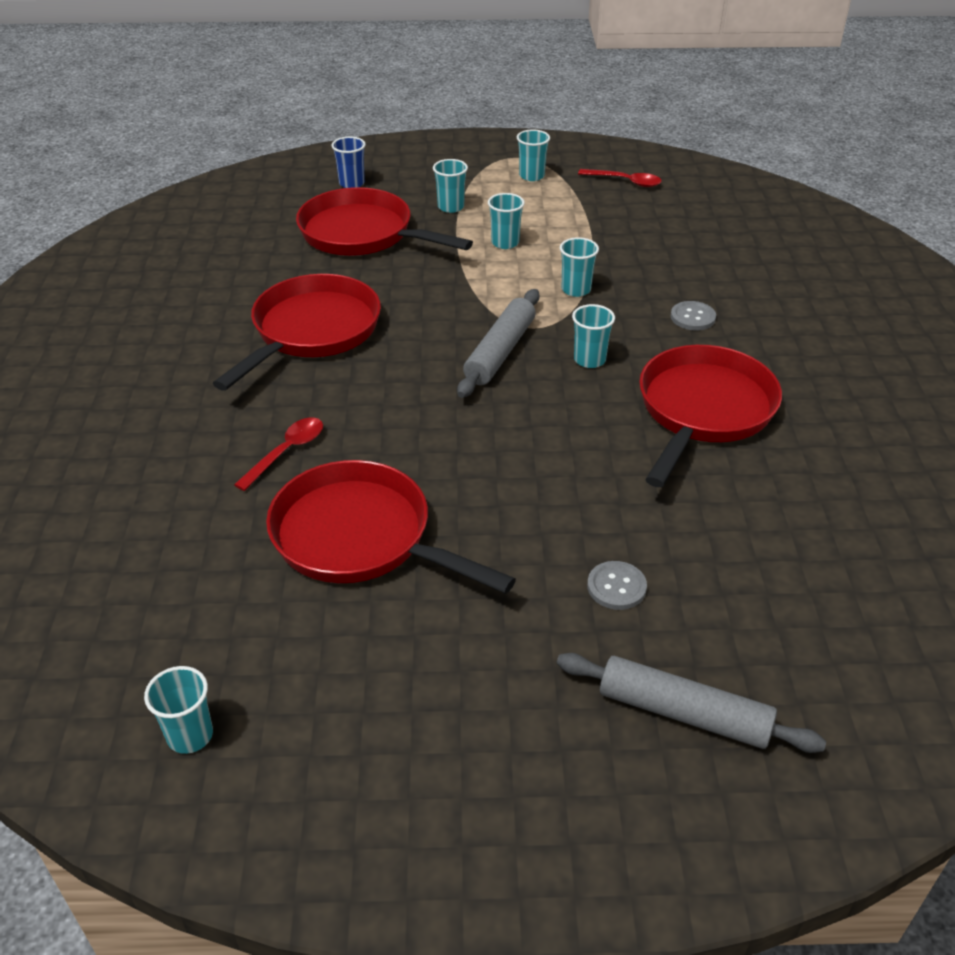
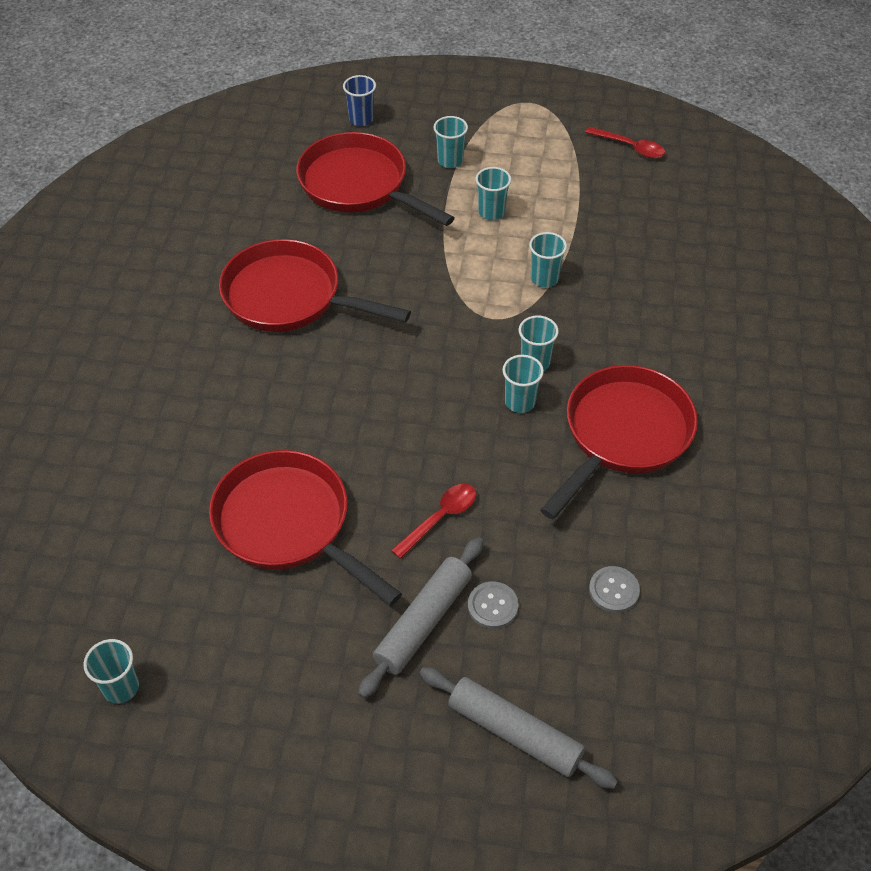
camera: 10 degrees right, 10 degrees up
red pan [213,274,381,391] -> red pan turned 105 degrees counterclockwise [219,239,411,332]
red spoon [234,417,323,491] -> red spoon moved to [391,484,476,559]
grey rolling pin [457,289,539,398] -> grey rolling pin moved to [358,537,483,698]
turquoise cup [517,129,550,181] -> turquoise cup moved to [503,355,544,413]
grey button [671,301,716,330] -> grey button moved to [589,566,640,613]

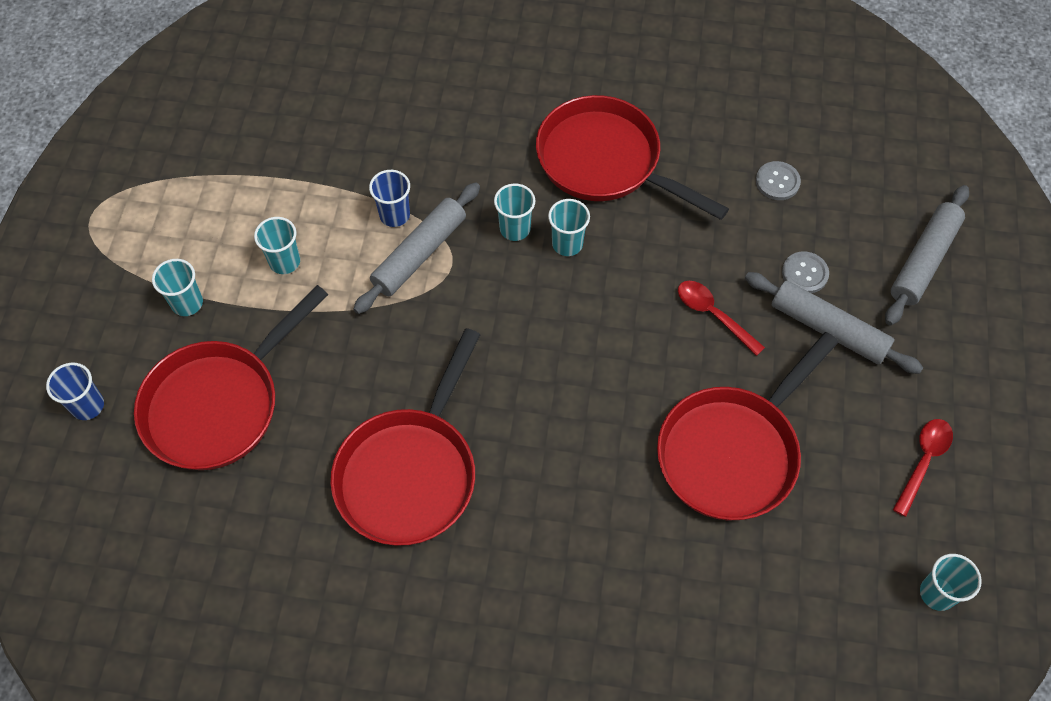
camera: 90 degrees left, 10 degrees up
turquoise cup [529,232,567,287] -> blue cup [369,170,410,227]
red spoon [585,127,665,158] -> red spoon moved to [893,419,953,517]
none -> grey rolling pin [353,182,480,314]

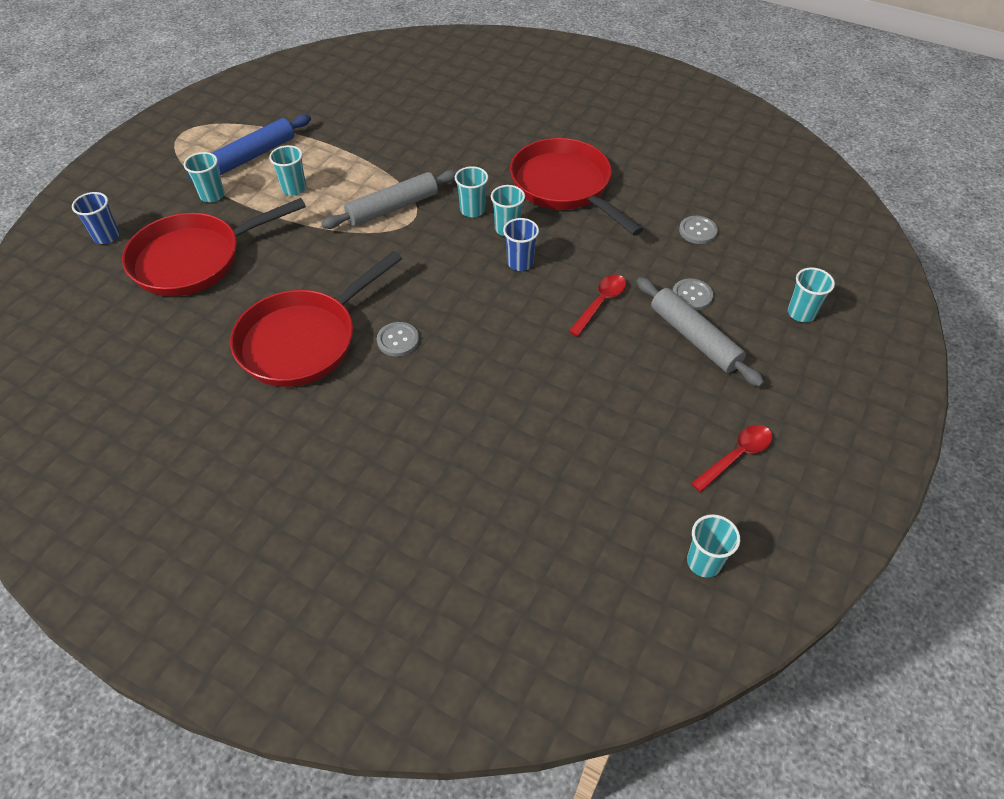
camera: 20 degrees right, 10 degrees down
blue cup [369,170,410,227] -> blue cup moved to [503,218,539,271]
red pan [657,332,839,521] -> none
red spoon [678,281,765,356] -> red spoon turned 60 degrees clockwise [569,274,626,337]
grey rolling pin [885,185,969,326] -> turquoise cup [788,267,835,322]
none -> blue rolling pin [188,114,311,180]
none -> grey button [377,322,419,357]

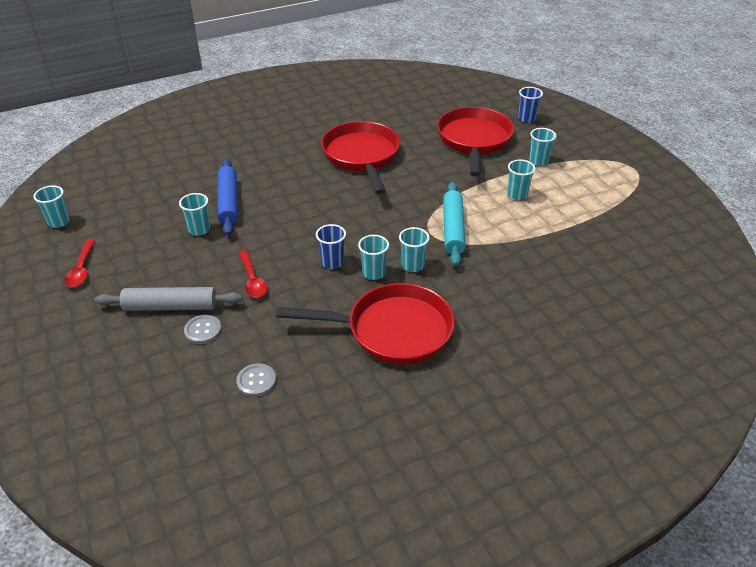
camera: 125 degrees right, 10 degrees down
blue rolling pin [188,114,311,180] -> blue rolling pin moved to [217,159,238,235]
grey rolling pin [321,170,457,229] -> turquoise rolling pin [443,182,466,266]
grey button [377,322,419,357] -> none
turquoise cup [788,267,835,322] -> turquoise cup moved to [179,193,210,236]

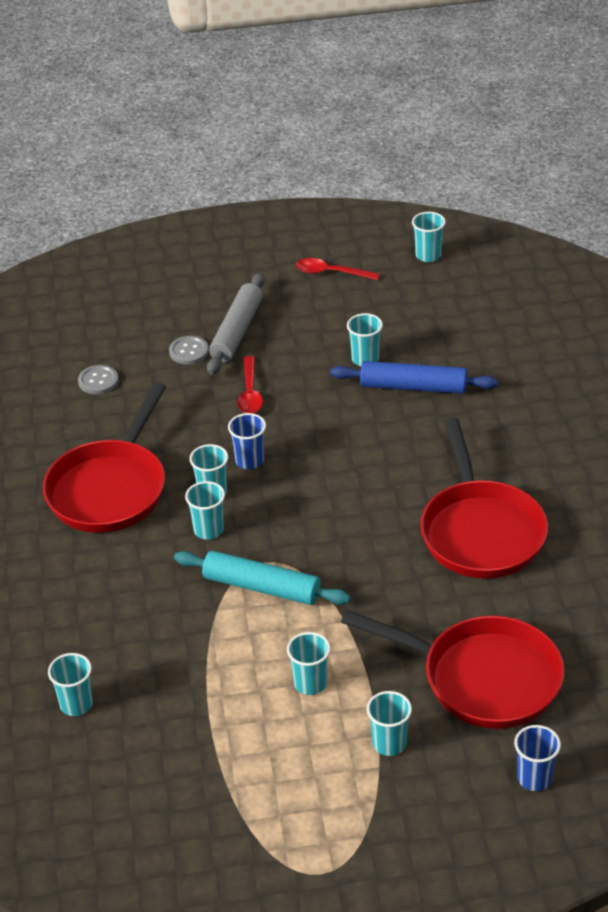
camera: 110 degrees right, 0 degrees up
red spoon [239,250,268,298] -> red spoon turned 90 degrees counterclockwise [237,356,263,413]
red pan [321,121,400,195] -> red pan turned 75 degrees clockwise [420,417,548,579]
none -> turquoise cup [48,653,93,716]

